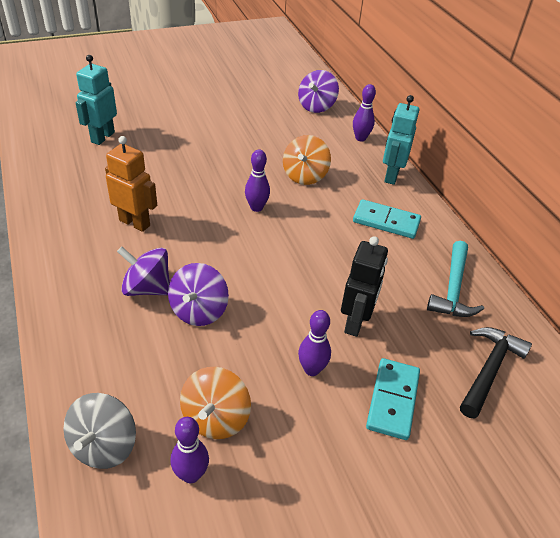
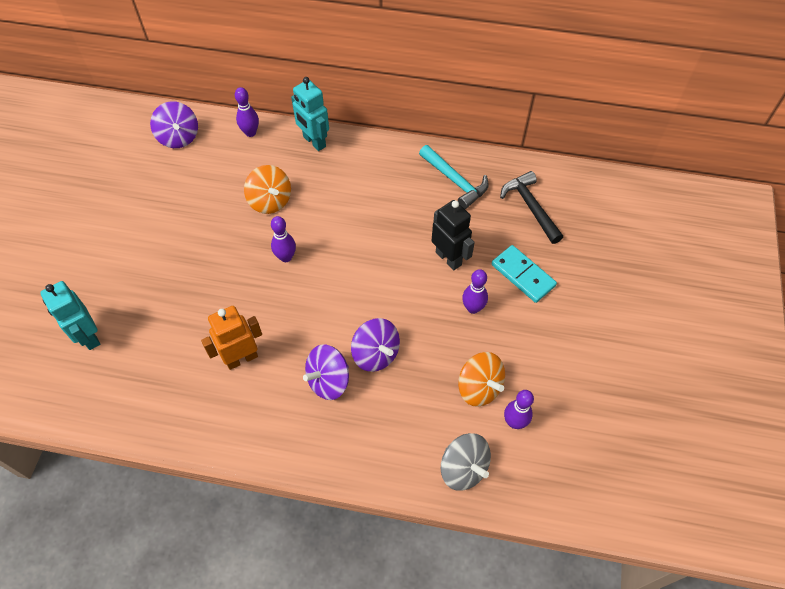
camera: 55 degrees left, 15 degrees up
turquoise domino [353,199,421,239] -> none

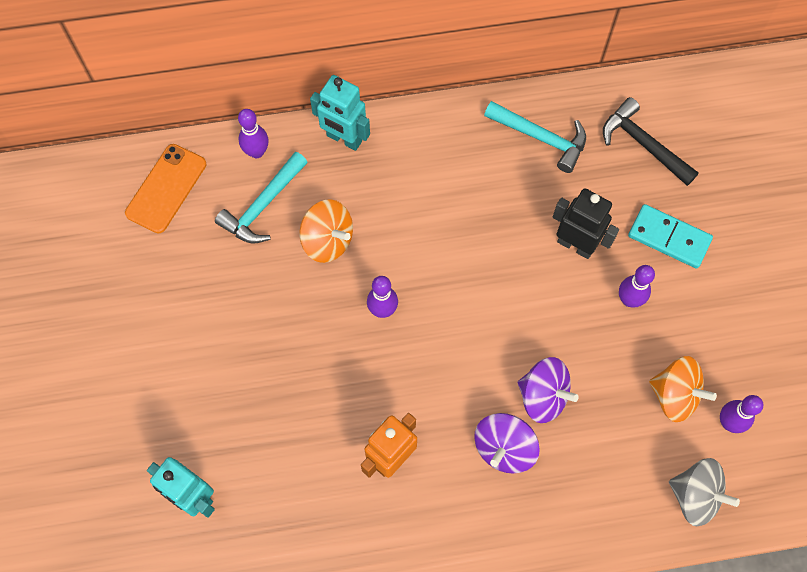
camera: 20 degrees left, 10 degrees up
purple spinning top [150,101,198,148] -> orange phone [125,144,206,233]
none -> turquoise hammer [215,152,308,243]

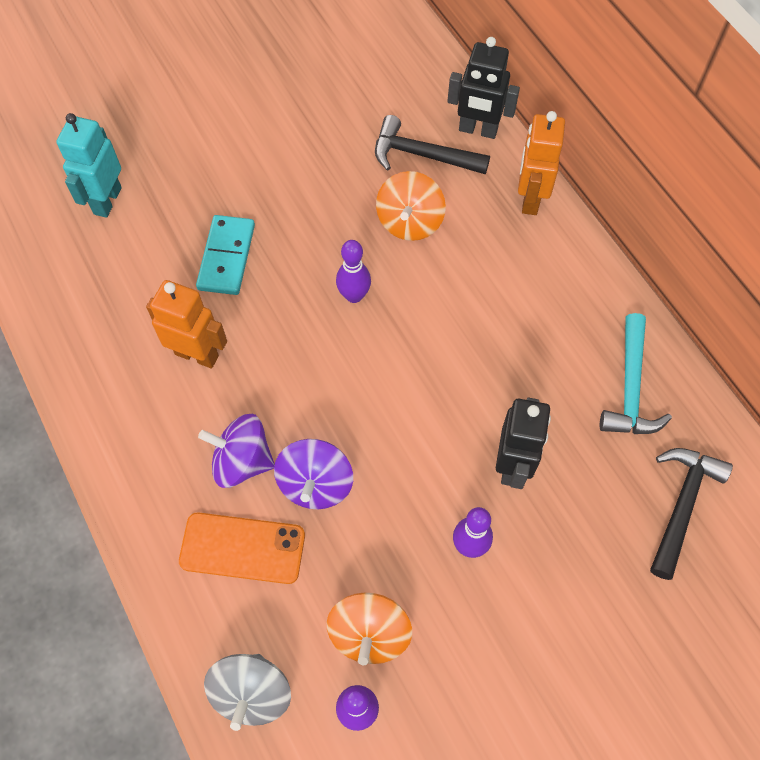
camera: 70 degrees right, 5 degrees down
orange phone [125,144,206,233] -> orange phone moved to [179,512,305,584]
turquoise hammer [215,152,308,243] -> black hammer [375,115,490,174]
purple bowling pin [238,109,269,158] -> black robot [447,37,520,139]
turquoise robot [310,75,370,151] -> orange robot [518,111,565,215]
turquoise domino [628,204,713,269] -> turquoise domino moved to [196,215,255,295]

